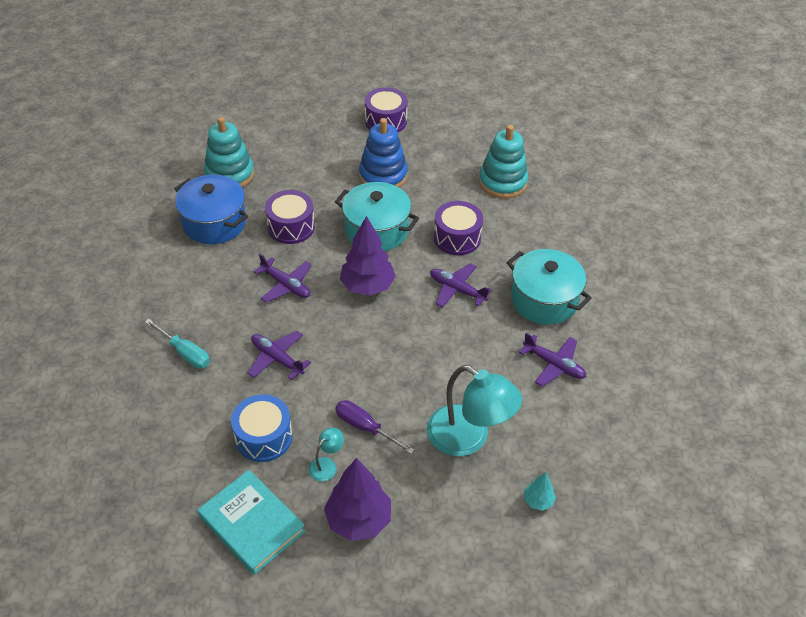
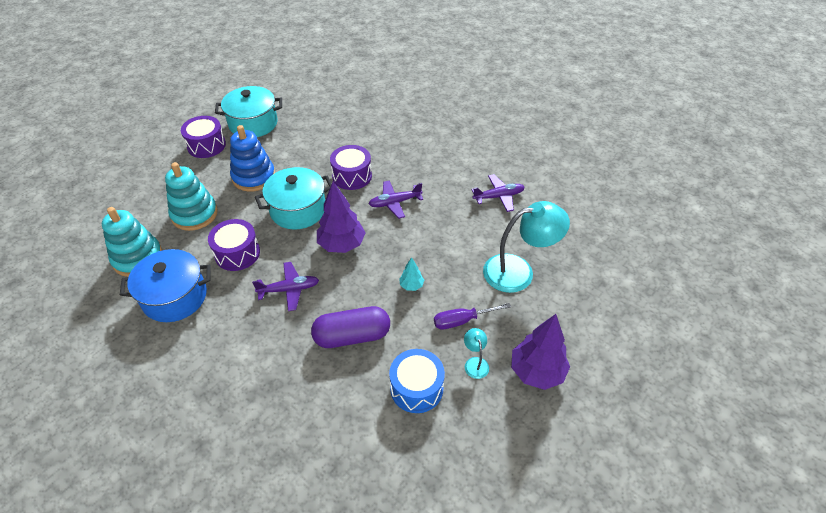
camera: 50 degrees left, 0 degrees up
turquoise screwdriver [145,319,210,369] -> none
turquoise book [197,470,306,575] -> none
purple plane [248,331,311,380] -> purple capsule [311,306,390,348]
turquoise stacking toy [479,125,528,199] -> turquoise stacking toy moved to [165,162,218,231]
turquoise pot [507,249,592,325] -> turquoise pot moved to [215,86,282,137]
turquoise tree [524,472,556,511] -> turquoise tree moved to [399,257,424,291]

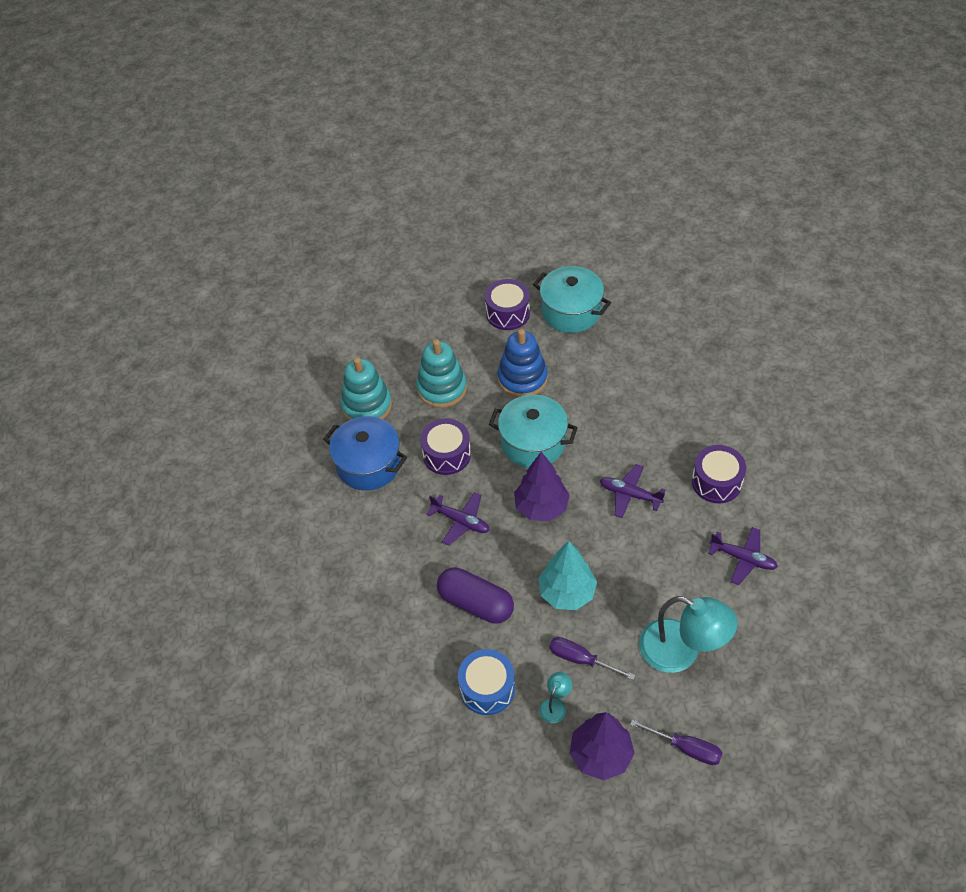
camera: 45 degrees right, 5 degrees up
purple drum [330,145,372,190] -> purple drum moved to [692,445,746,503]
turquoise tree [399,257,424,291] -> turquoise tree [538,541,597,610], size x2.06
none -> purple screwdriver [630,719,723,765]

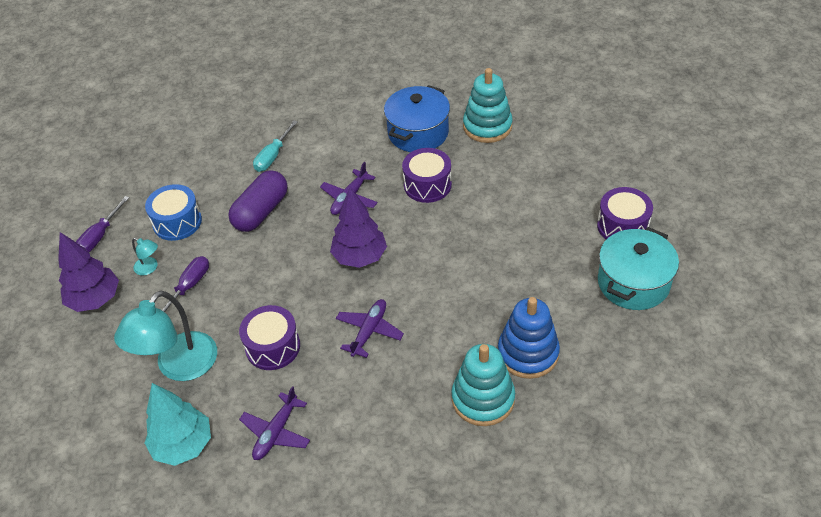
camera: 90 degrees right, 5 degrees down
turquoise stacking toy [416,339,467,408] -> turquoise stacking toy moved to [451,344,515,426]
turquoise pot [489,394,578,468] -> none
blue stacking toy [498,329,548,398] -> blue stacking toy moved to [498,297,560,379]
turquoise tree [538,541,597,610] -> turquoise tree moved to [145,383,211,466]
purple screwdriver [630,719,723,765] -> purple screwdriver moved to [76,196,129,252]
purple drum [692,445,746,503] -> purple drum moved to [239,305,300,370]
none -> turquoise screwdriver [253,121,298,172]

